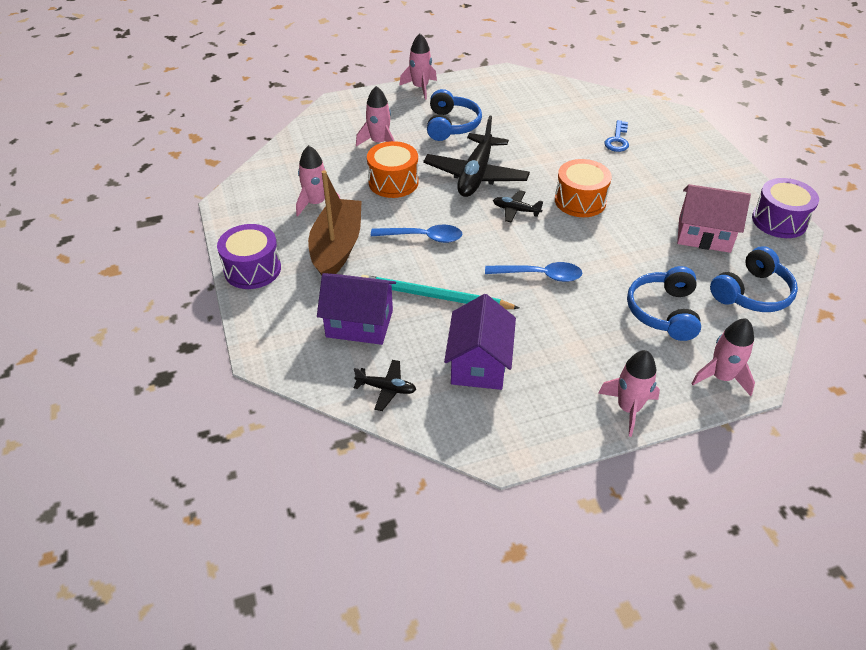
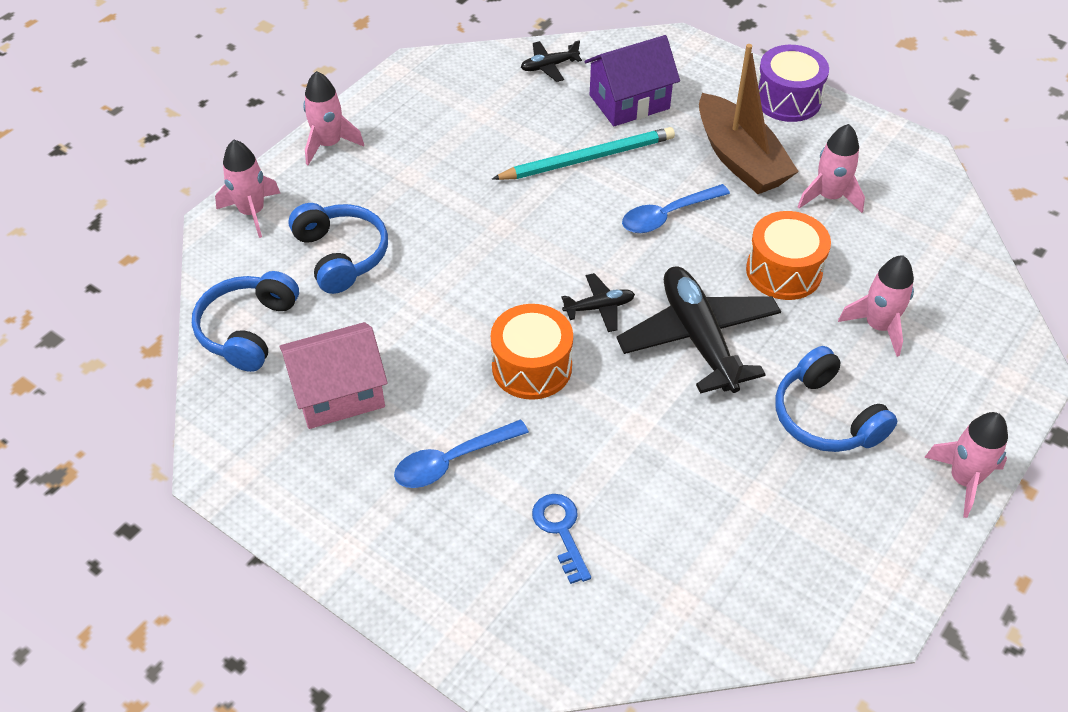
camera: 145 degrees right, 5 degrees up
purple house [444,294,516,390] -> none
blue spoon [485,262,582,282] -> blue spoon moved to [394,420,529,488]
purple drum [752,178,819,238] -> none

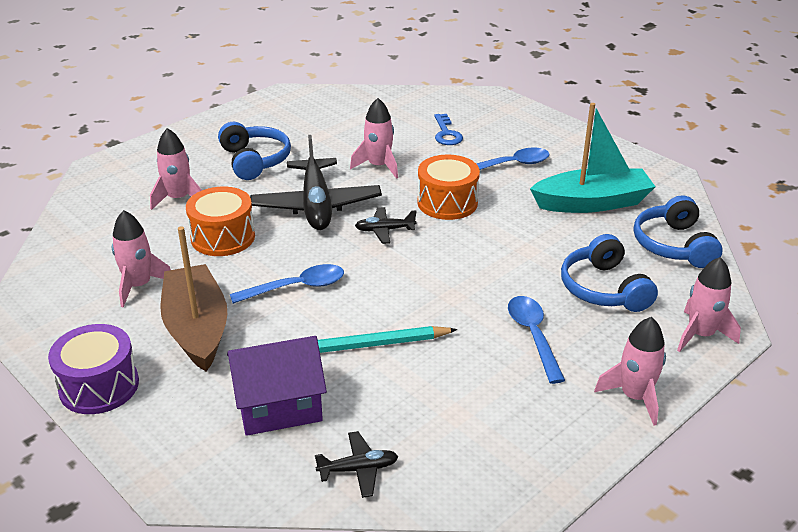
camera: 170 degrees left, 15 degrees down
blue headphones [192,271,299,372] -> blue headphones turned 150 degrees clockwise [634,195,723,268]
pink house [279,322,388,429] -> turquoise boat [530,103,656,213]
pink rocket [924,412,1008,518] -> pink rocket moved to [350,98,398,179]
none -> blue spoon [508,296,565,384]

